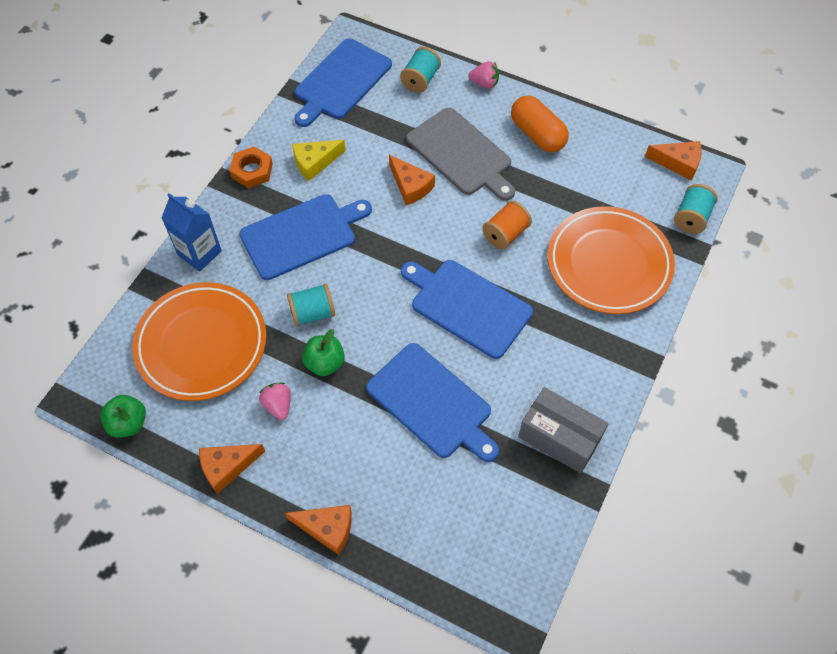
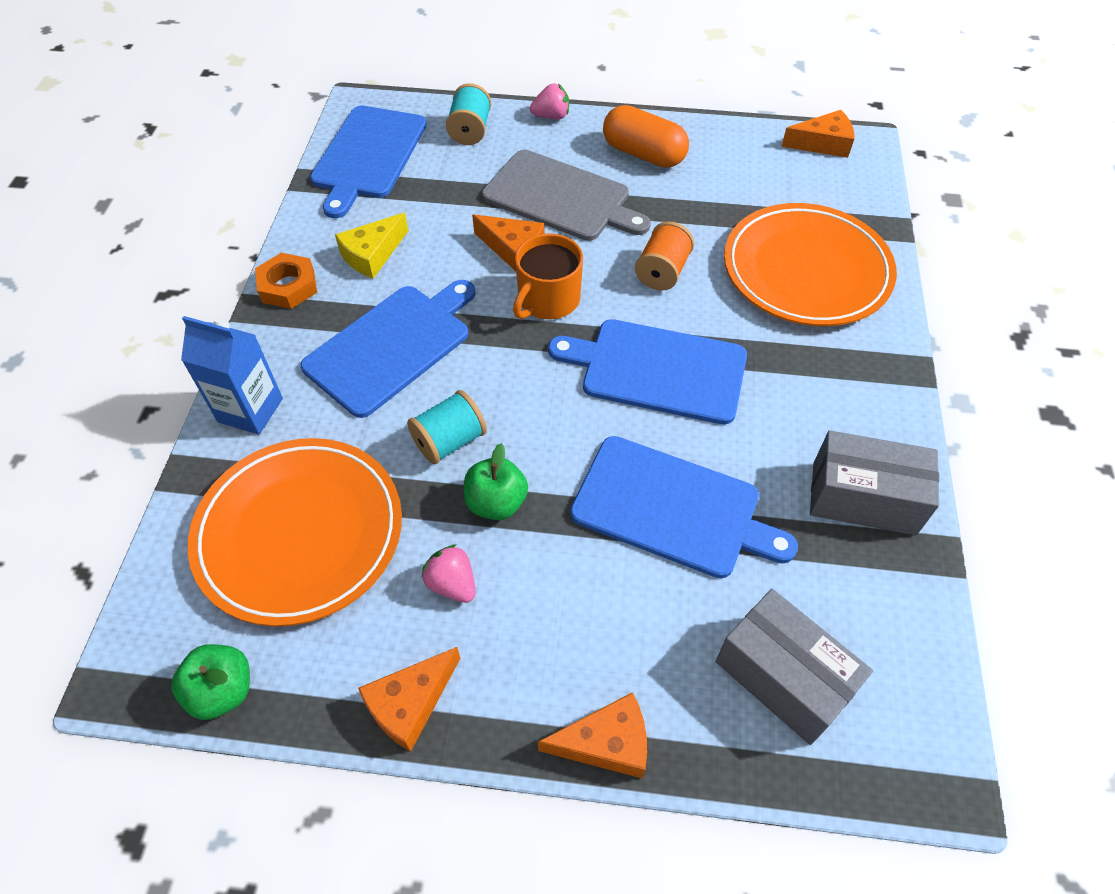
camera: 20 degrees left, 5 degrees down
turquoise spool [674,184,718,234] -> none
none -> orange mug [513,234,583,319]
none -> grey box [716,589,873,745]

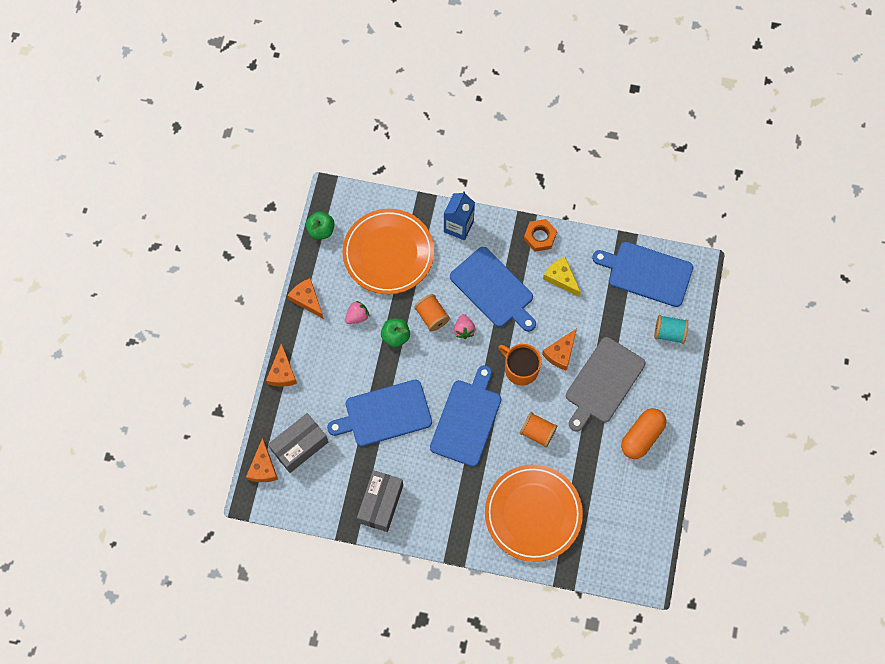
camera: 95 degrees right, 15 degrees up
turquoise spool [407,390,487,465] -> orange spool [414,294,450,332]
pink strawberry [530,83,569,120] -> pink strawberry moved to [454,314,476,339]
blue cutting board [570,436,798,578] -> blue cutting board turned 45 degrees clockwise [327,380,432,446]
orange cheese [781,110,854,158] -> orange cheese moved to [246,437,278,482]

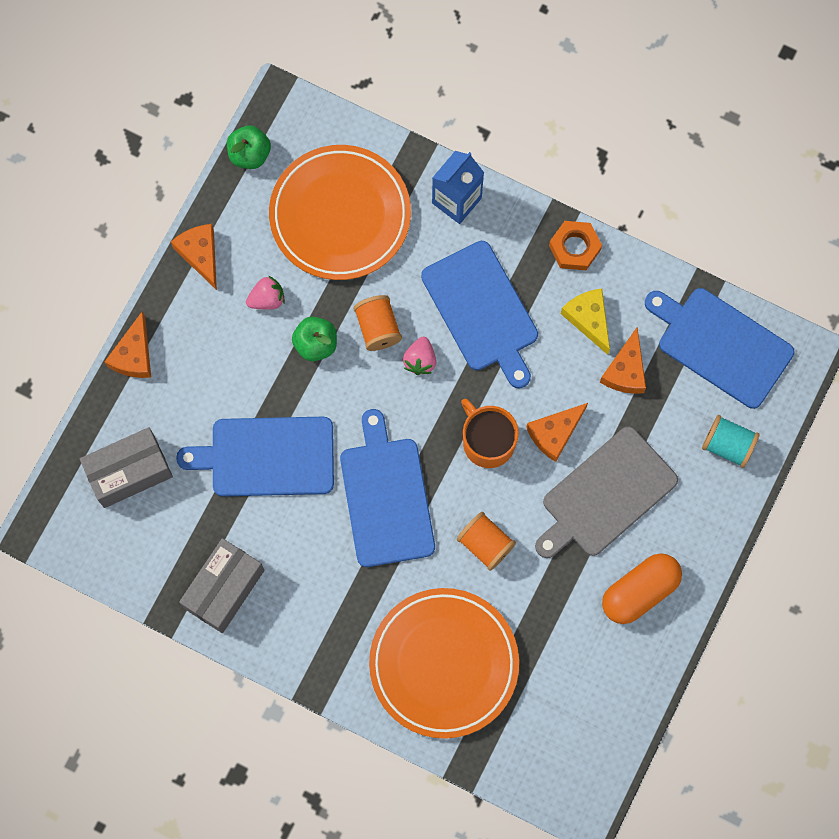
camera: 15 degrees right, 5 degrees up
orange cheese [246,437,278,482] -> orange cheese moved to [600,328,646,394]
blue cutting board [430,365,501,467] -> blue cutting board turned 45 degrees counterclockwise [340,409,435,567]

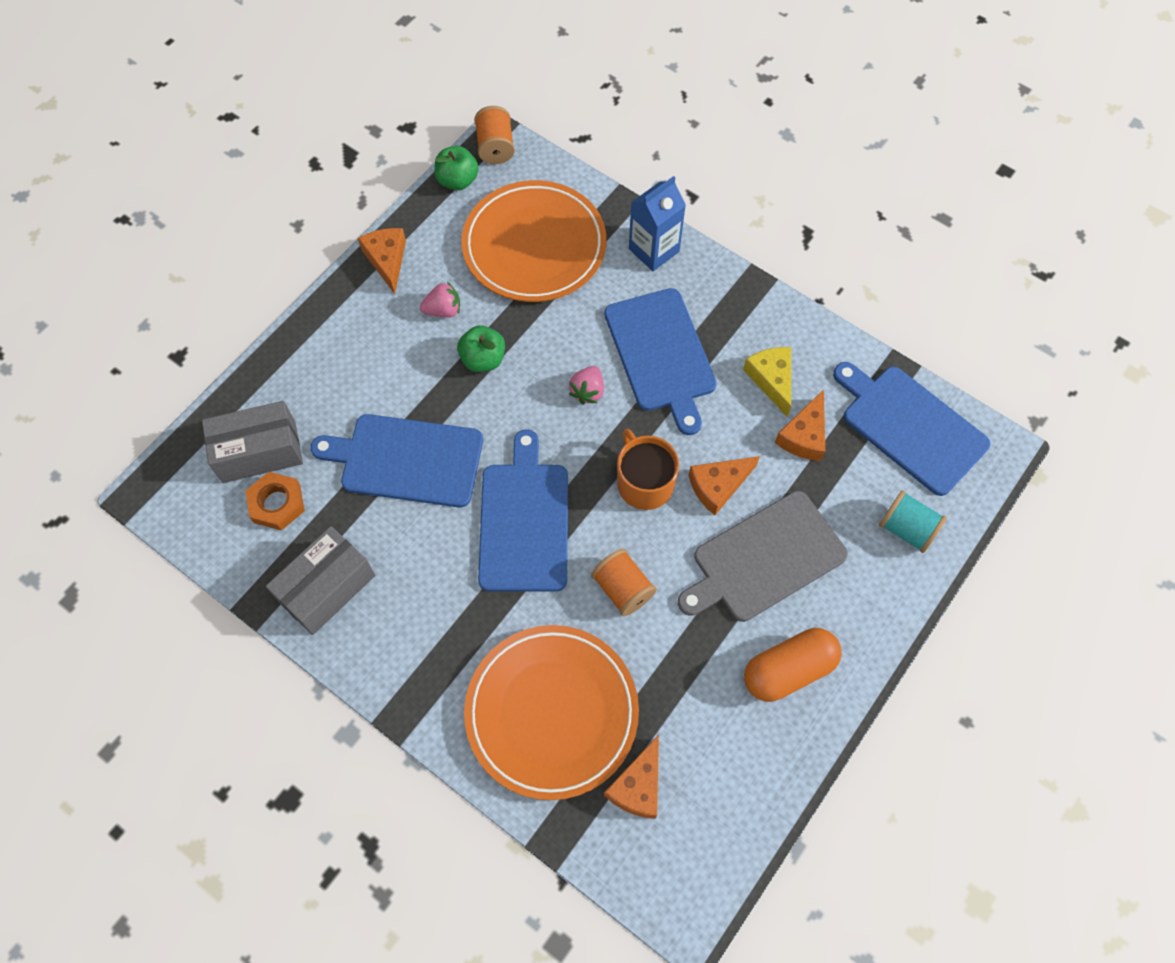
camera: 10 degrees right, 10 degrees down
orange cheese [105,311,151,378] -> orange cheese moved to [604,735,659,819]
orange spool [354,295,402,351] -> orange spool moved to [474,106,515,164]
orange nut [549,221,602,270] -> orange nut moved to [245,472,305,531]

